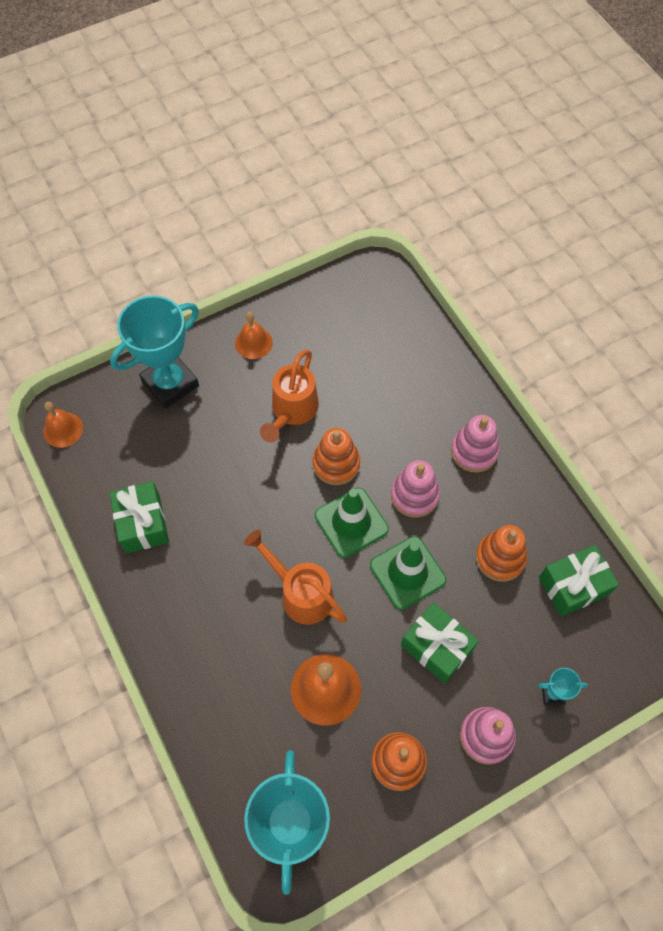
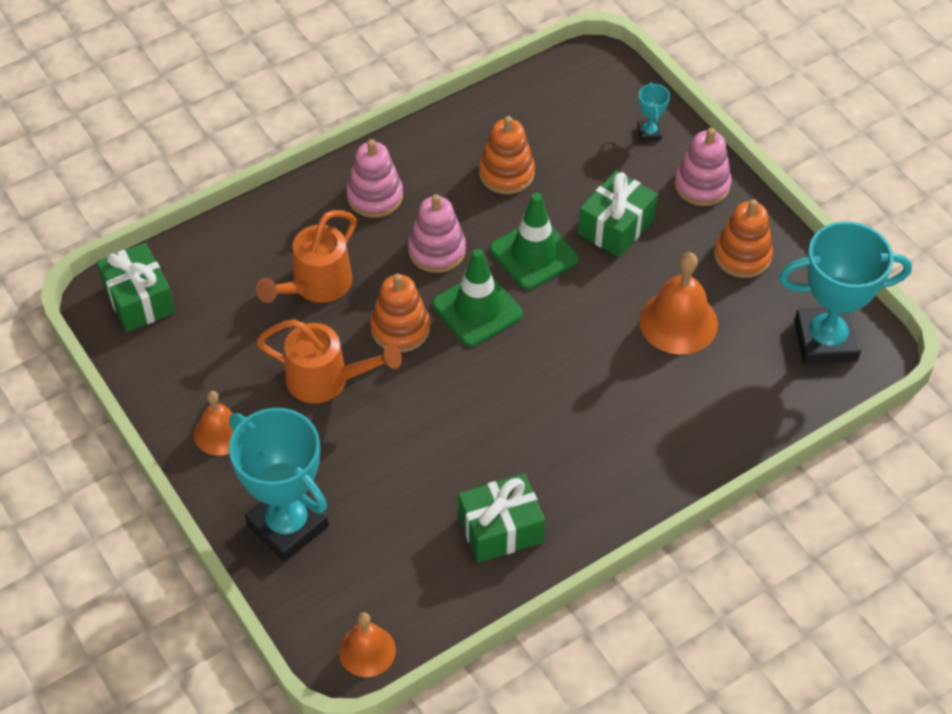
camera: 95 degrees left, 10 degrees down
orange watering can [244,530,347,625] -> orange watering can moved to [256,210,357,303]
green gift [539,545,619,617] -> green gift moved to [96,243,175,332]

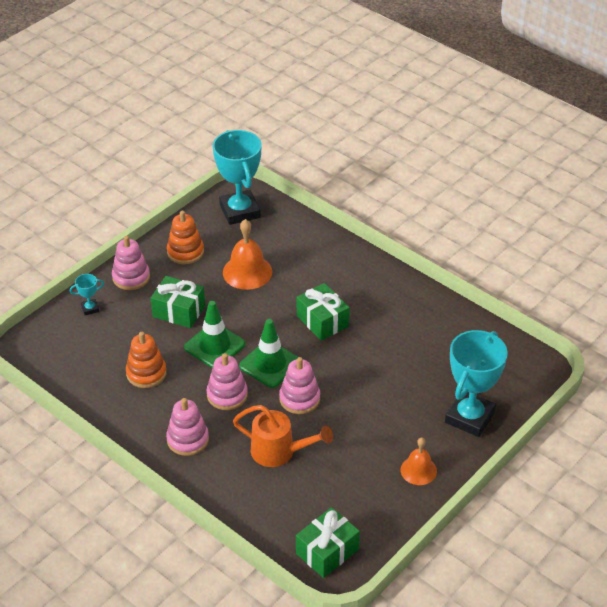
camera: 105 degrees left, 10 degrees down
orange watering can [256,319,402,404] -> none
orange bell [339,612,396,677] -> none
orange stacking toy [370,274,430,352] -> pink stacking toy [279,357,320,414]
green gift [458,473,545,563] -> green gift moved to [297,283,350,341]

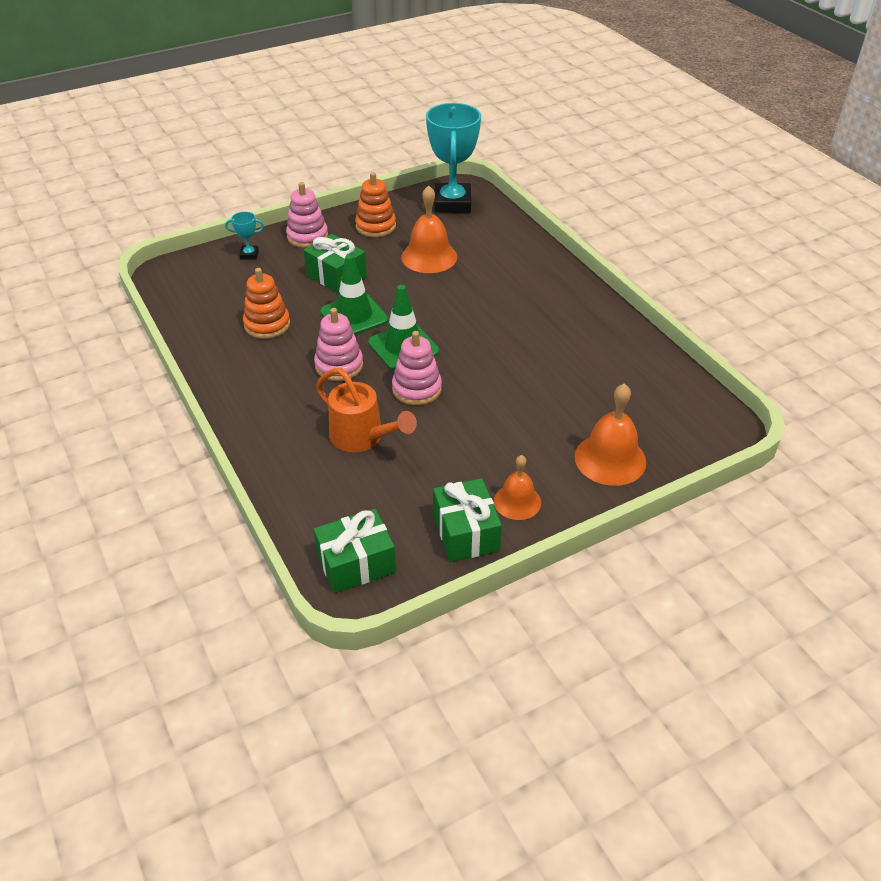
camera: 20 degrees right, 0 degrees up
pink stacking toy [166,398,209,456] -> none
green gift [297,283,350,341] -> green gift moved to [433,478,502,562]
turquoise trophy [445,330,508,437] -> orange bell [575,383,646,486]

